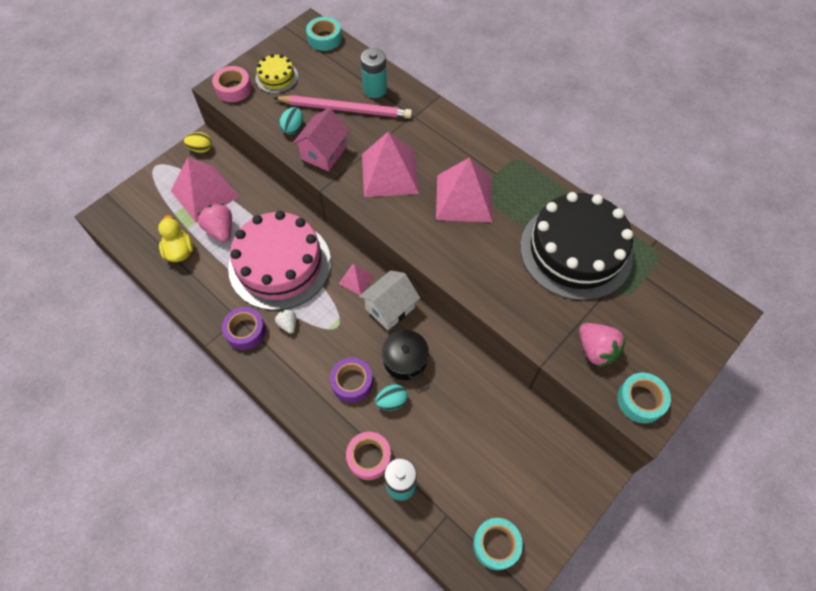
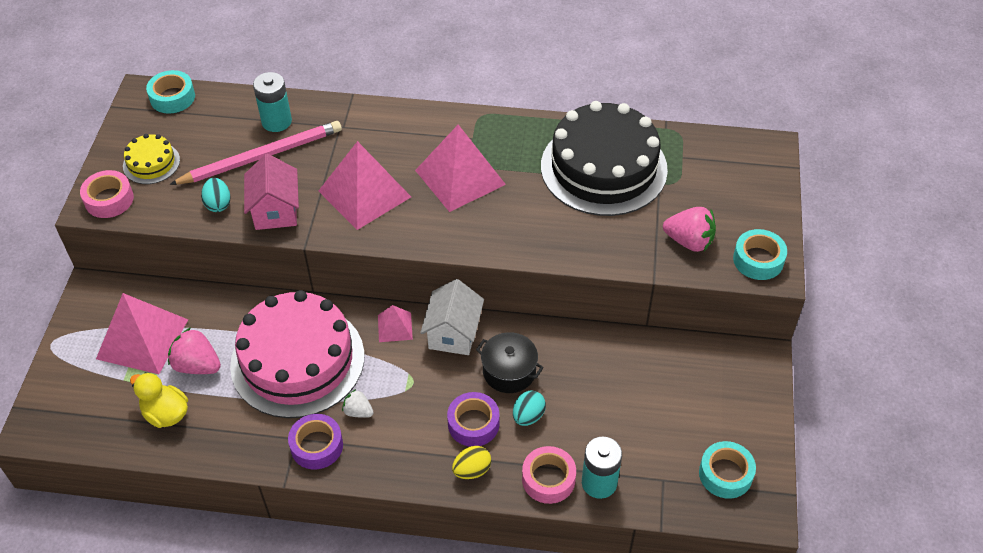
camera: 35 degrees left, 10 degrees down
yellow egg [184,132,212,153] -> yellow egg moved to [452,446,491,479]

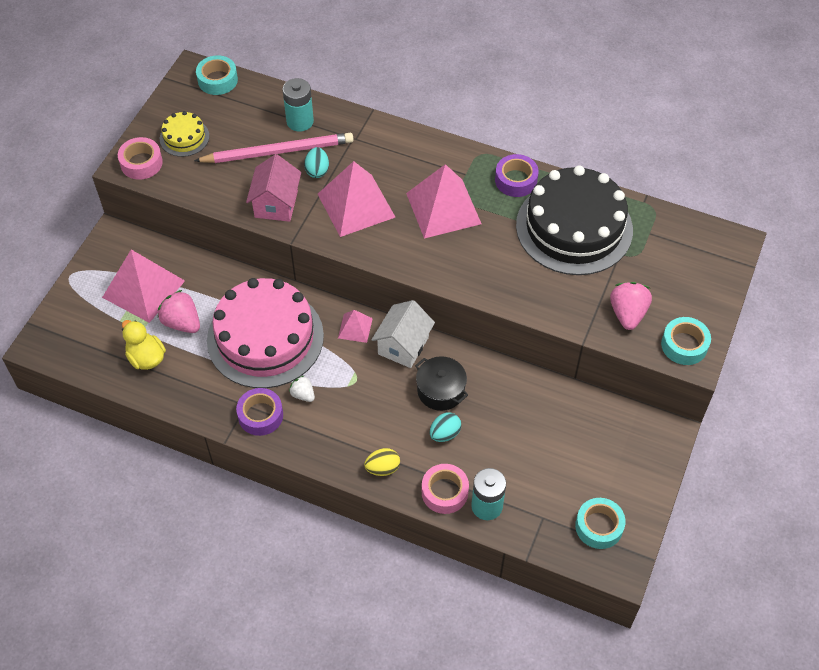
camera: 15 degrees right, 5 degrees up
turquoise egg [201,178,231,212] -> turquoise egg moved to [304,147,329,178]
purple tape [447,392,499,447] -> purple tape moved to [495,154,539,197]
pink strawberry [663,207,716,252] -> pink strawberry turned 120 degrees counterclockwise [610,282,652,330]

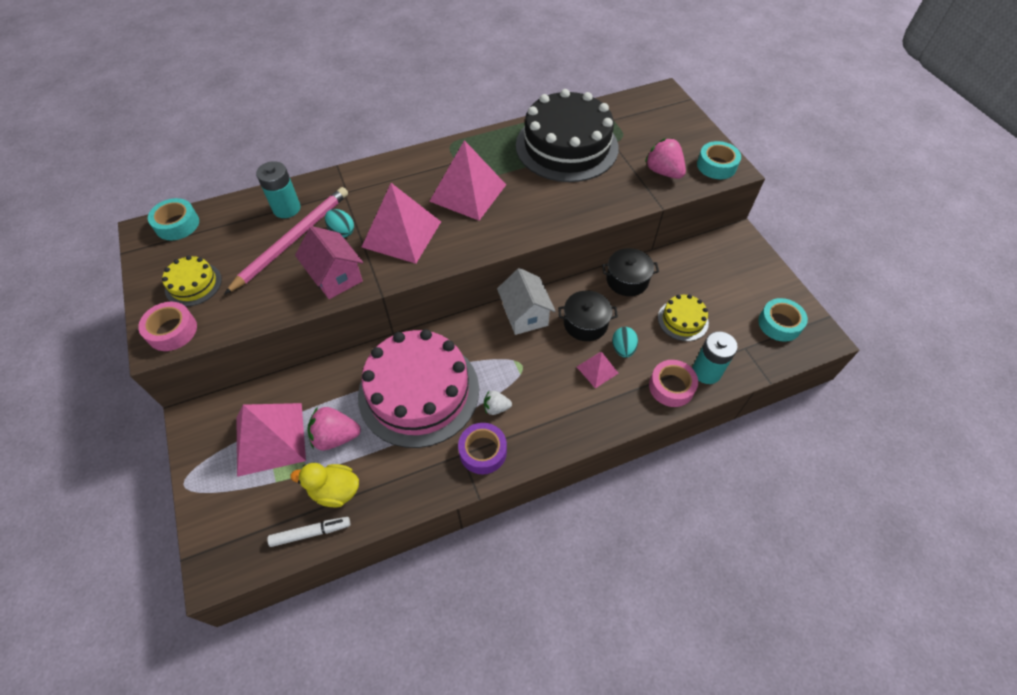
camera: 45 degrees left, 0 degrees up
pink pyramid [338,310,373,343] -> pink pyramid moved to [577,352,619,388]
yellow egg [364,448,400,476] -> none
purple tape [495,154,539,197] -> none
none -> white marker [267,517,350,547]
none -> black pot [602,248,659,296]
none -> yellow cake [658,294,709,341]

